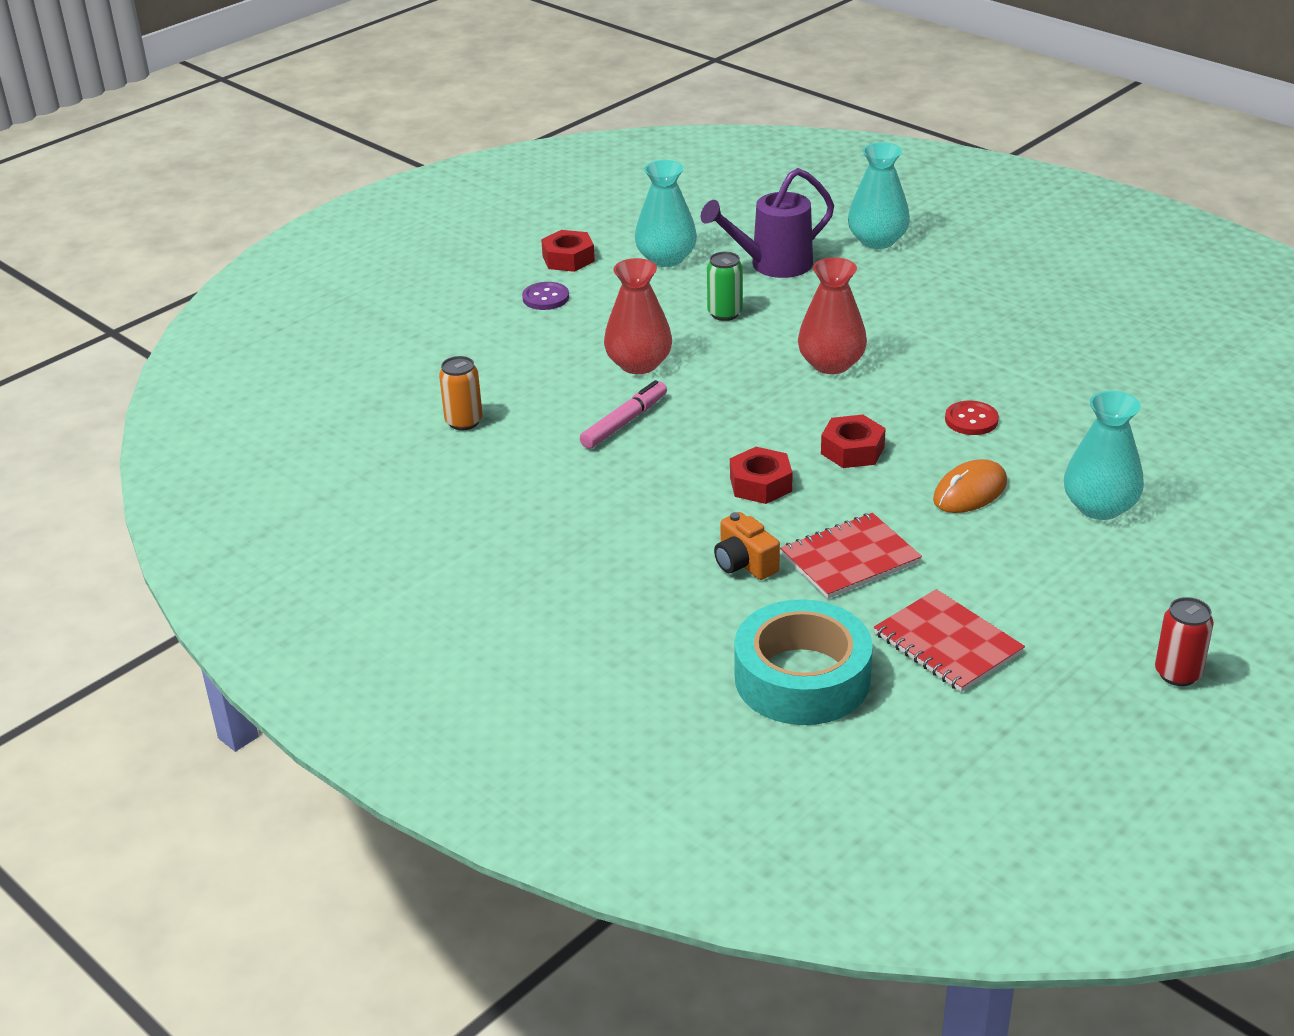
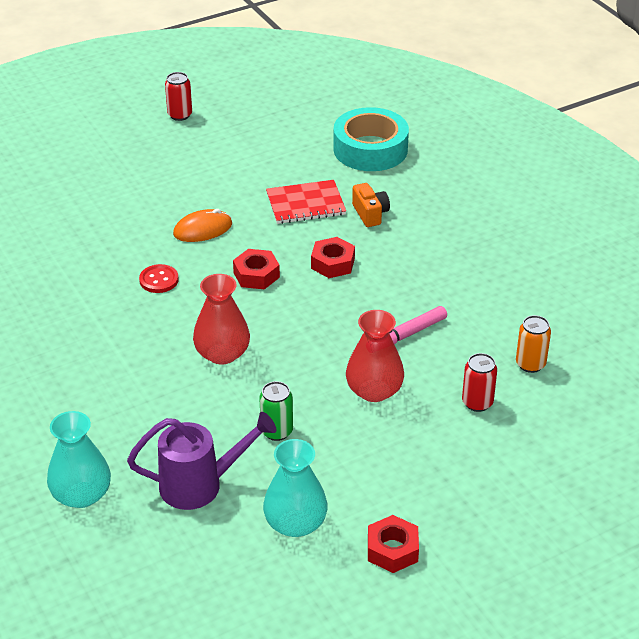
camera: 165 degrees left, 5 degrees up
purple button [522,282,569,310] -> none
red notebook [874,589,1025,692] -> none
turquoise vase [1064,391,1144,520] -> none
none -> red can [462,353,497,412]

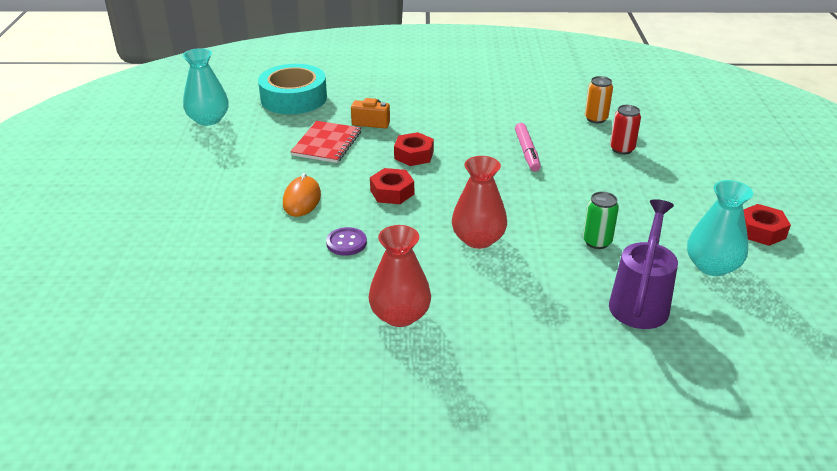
camera: 60 degrees left, 5 degrees down
turquoise vase [47,411,111,508] -> turquoise vase moved to [183,48,229,126]
red button [139,264,179,293] -> purple button [326,227,367,256]
red can [165,72,192,121] -> none
red vase [346,310,404,402] -> red vase moved to [369,225,431,327]

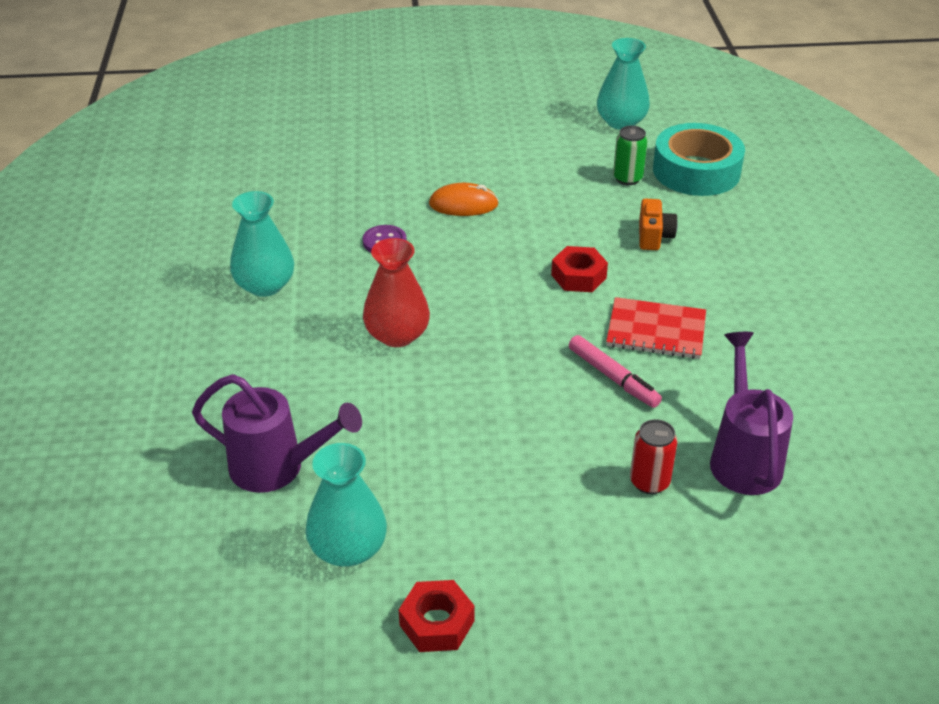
camera: 85 degrees right, 5 degrees up
red notebook [290,121,361,163] -> red notebook moved to [606,297,706,359]
red vase [369,225,431,327] -> turquoise vase [230,191,294,297]
red nut [370,168,414,204] -> none
pink marker [515,123,541,172] -> pink marker turned 120 degrees counterclockwise [569,335,662,408]
green can [583,192,619,249] -> green can moved to [613,126,648,185]
orange can [585,76,613,123] -> purple watering can [710,332,793,495]

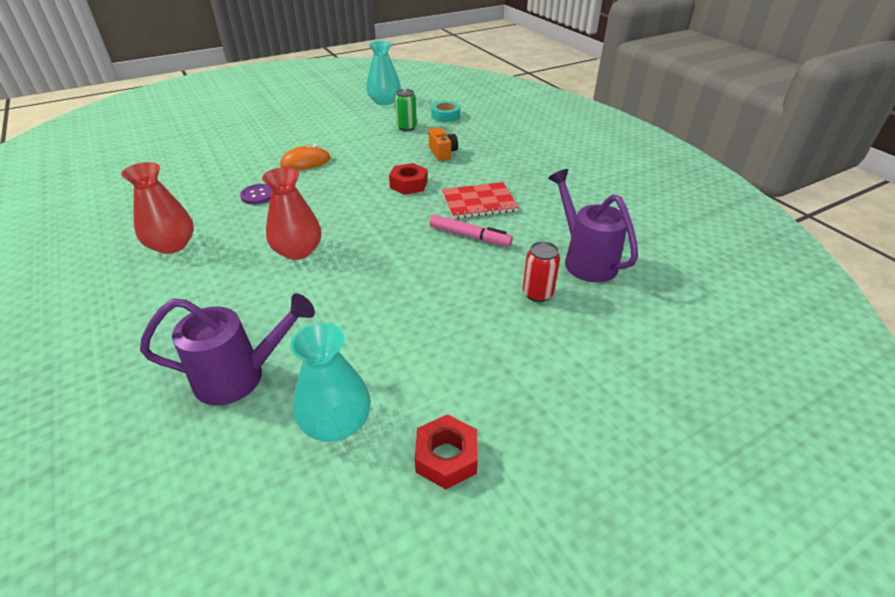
camera: 25 degrees left, 0 degrees up
turquoise vase [230,191,294,297] -> red vase [121,162,194,254]
turquoise tape [653,123,745,196] -> turquoise tape [431,101,460,122], size x0.51

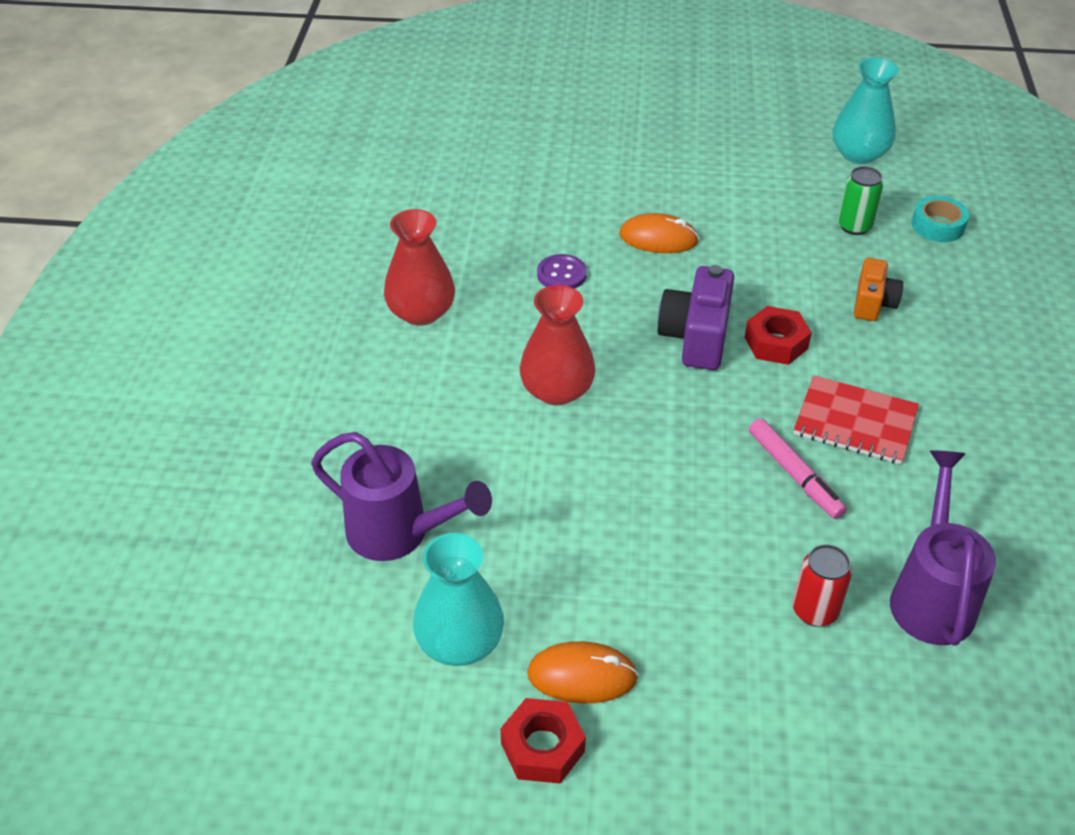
camera: 35 degrees right, 5 degrees up
none -> orange mouse [527,641,638,703]
none -> purple camera [657,265,734,370]

